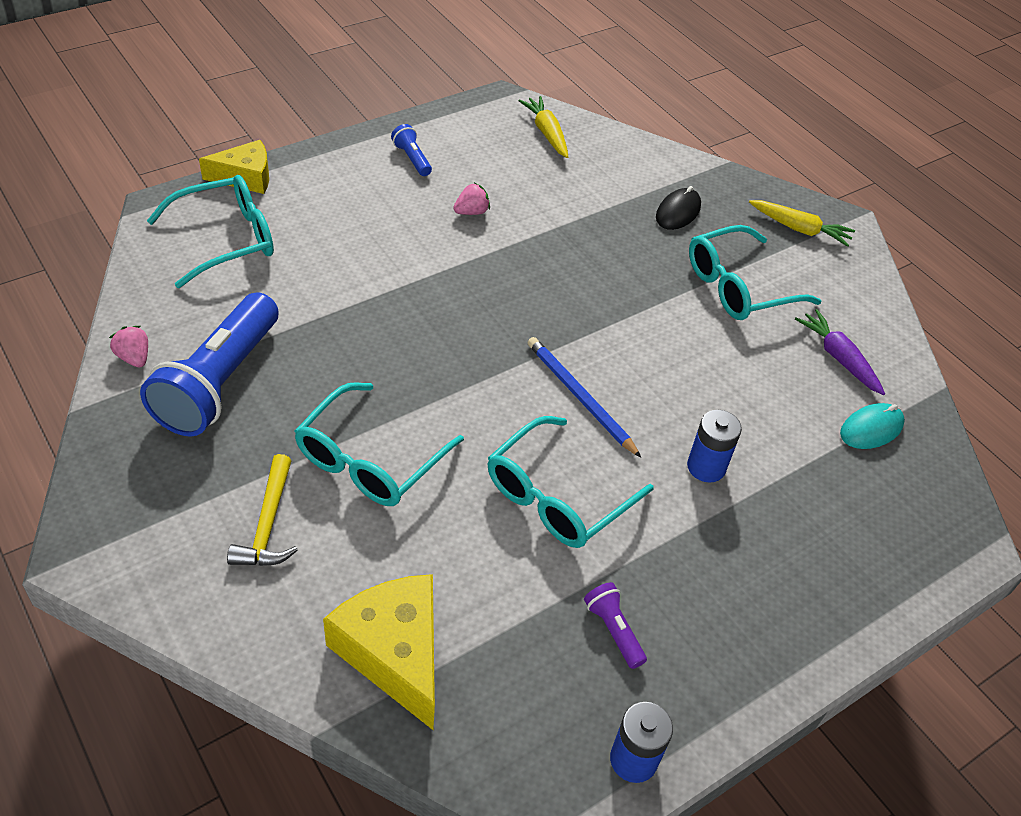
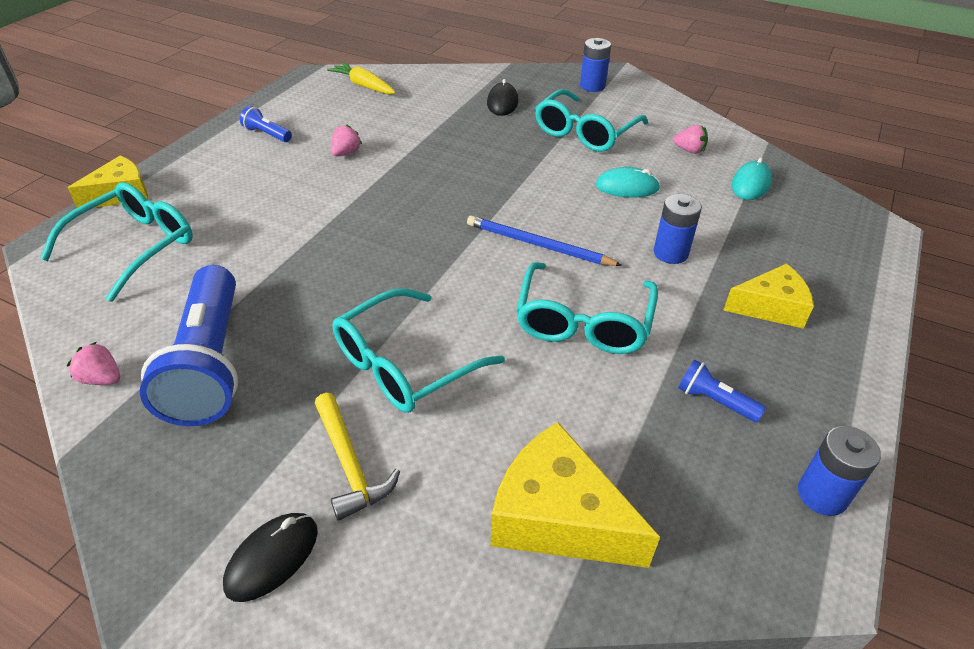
camera: 25 degrees left, 5 degrees down
turquoise glasses [295,382,464,506] -> turquoise glasses turned 45 degrees clockwise [333,288,505,413]
purple flashlight [584,582,647,669] -> blue flashlight [678,359,766,422]
yellow carrot [749,200,855,247] -> blue battery [580,38,611,92]
purple carrot [795,309,885,395] -> pink strawberry [673,125,708,154]
none -> black mouse [223,513,318,602]
none -> turquoise mouse [595,167,660,197]
none -> yellow cheese [723,264,814,329]

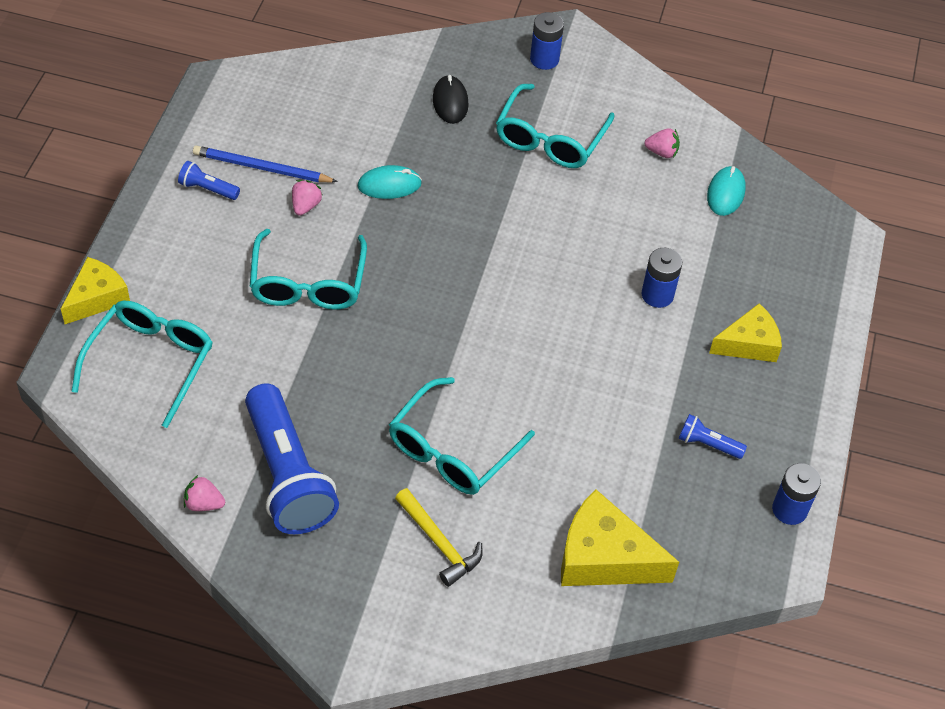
camera: 15 degrees left, 10 degrees up
black mouse [223,513,318,602] -> none
yellow carrot [327,62,396,94] -> none
blue pencil [467,215,623,266] -> blue pencil moved to [193,146,338,182]
turquoise glasses [516,262,658,354] -> turquoise glasses moved to [250,229,367,309]
turquoise mouse [595,167,660,197] -> turquoise mouse moved to [357,165,422,199]

